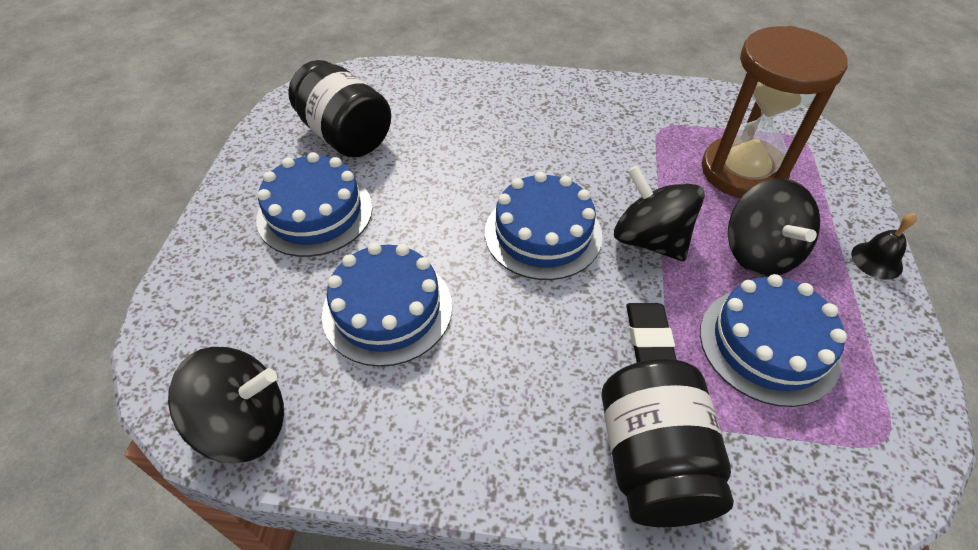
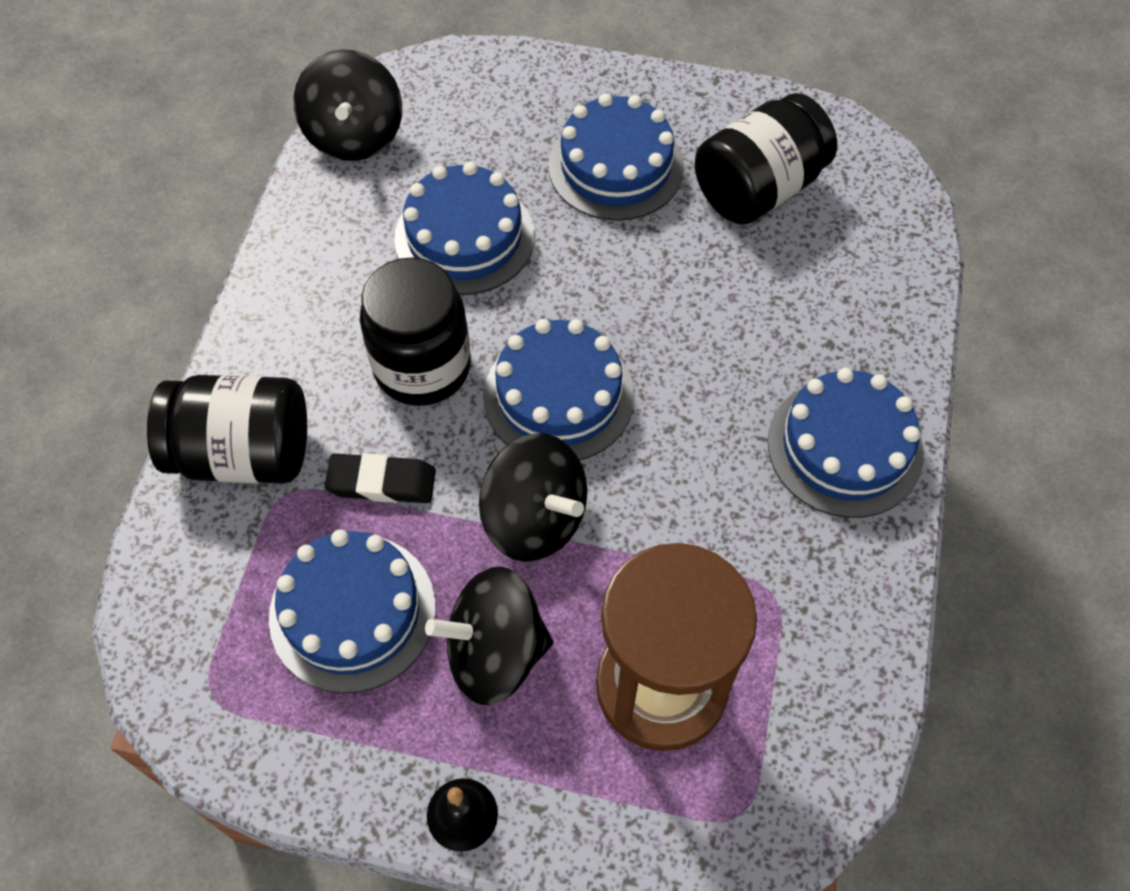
camera: 95 degrees right, 10 degrees up
black spinning top [614,165,705,261] -> black spinning top turned 75 degrees clockwise [479,433,587,562]
none -> black jar [360,258,471,406]
none -> blue cake [767,368,924,518]

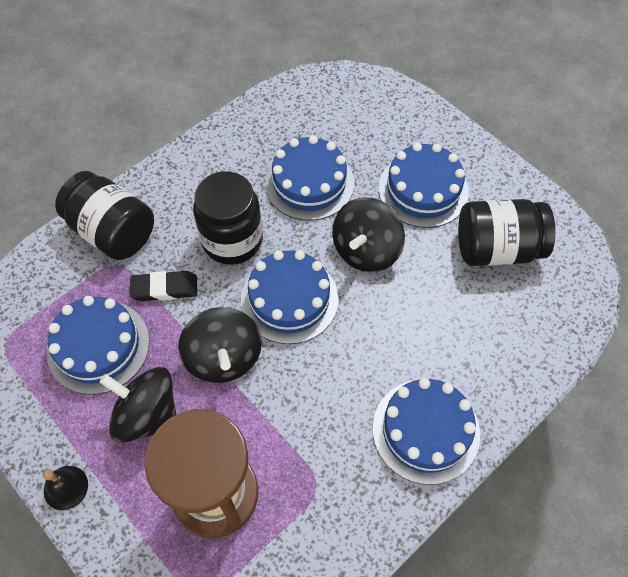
camera: 35 degrees right, 0 degrees up
black spinning top [294,49,402,161] -> black spinning top moved to [332,197,405,272]
black eraser [325,453,436,503] -> black eraser turned 45 degrees counterclockwise [130,271,197,301]

